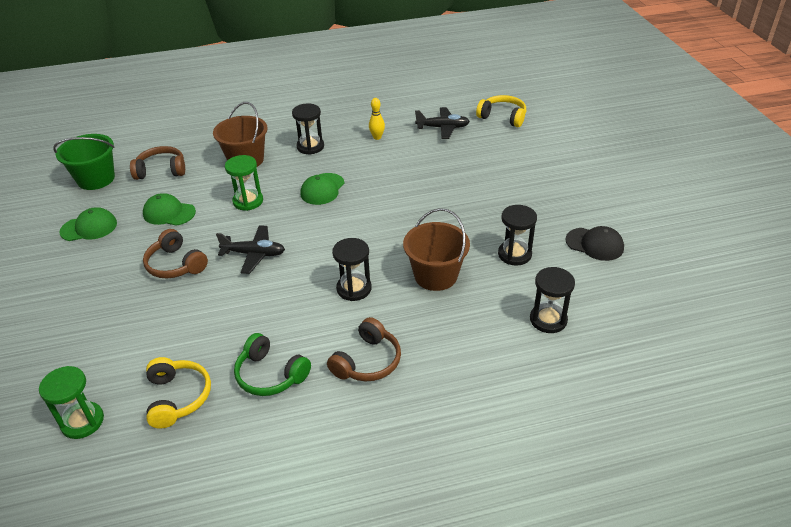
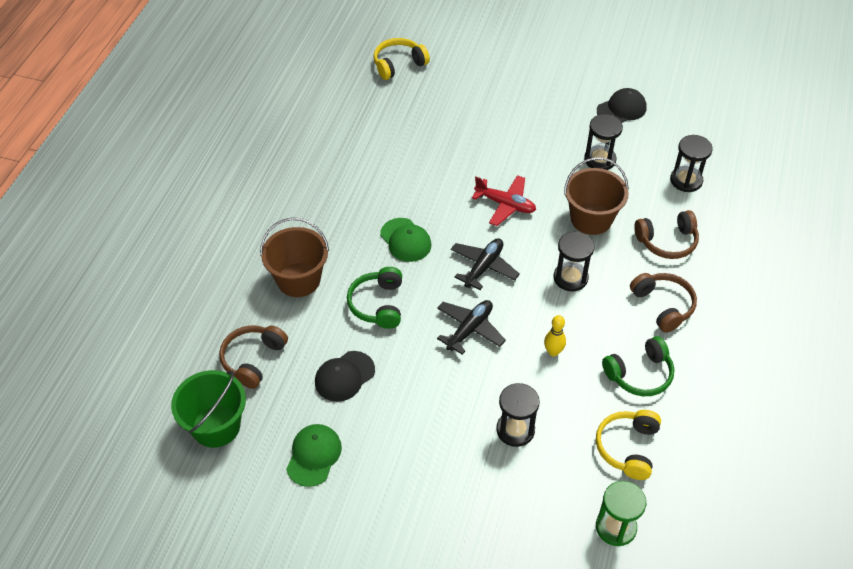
camera: 60 degrees left, 10 degrees up
green cap [143,193,196,226] -> black cap [315,351,375,402]
brown headphones [143,229,208,279] -> brown headphones moved to [634,210,699,259]
yellow headphones [146,357,211,428] -> yellow headphones turned 90 degrees counterclockwise [596,410,661,480]
green hourglass [225,155,263,211] -> green headphones [347,267,402,329]
black hourglass [292,103,324,155] -> black hourglass moved to [496,383,540,447]
yellow bowling pin [369,98,385,140] -> yellow bowling pin moved to [544,315,566,356]
black plane [415,107,470,139] -> black plane moved to [451,238,520,290]
none -> red plane [472,175,536,226]

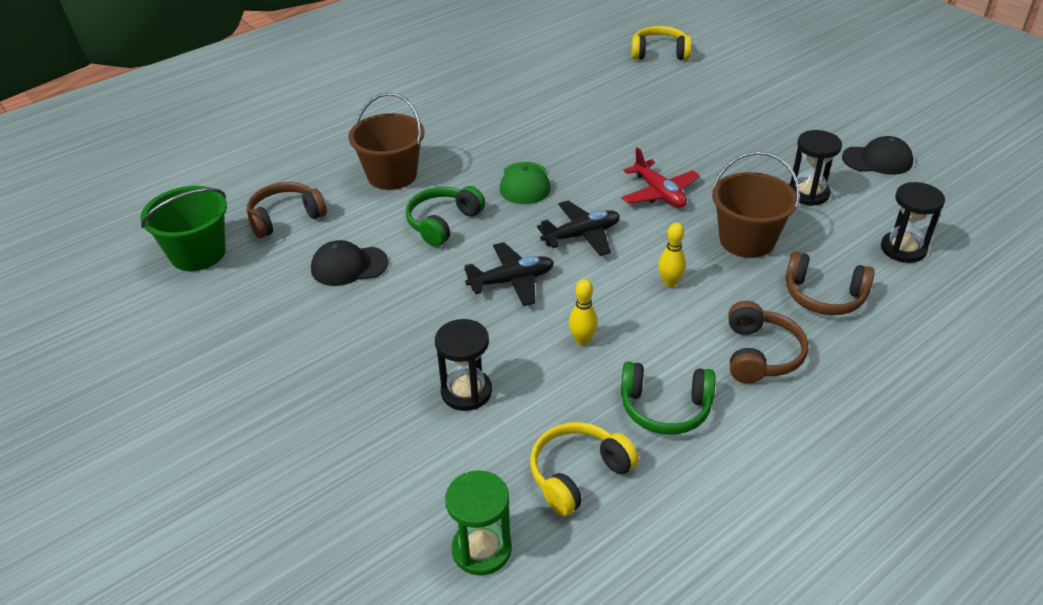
camera: 35 degrees right, 10 degrees down
green cap [286,424,342,487] -> none
black hourglass [554,231,594,291] -> yellow bowling pin [658,223,686,287]

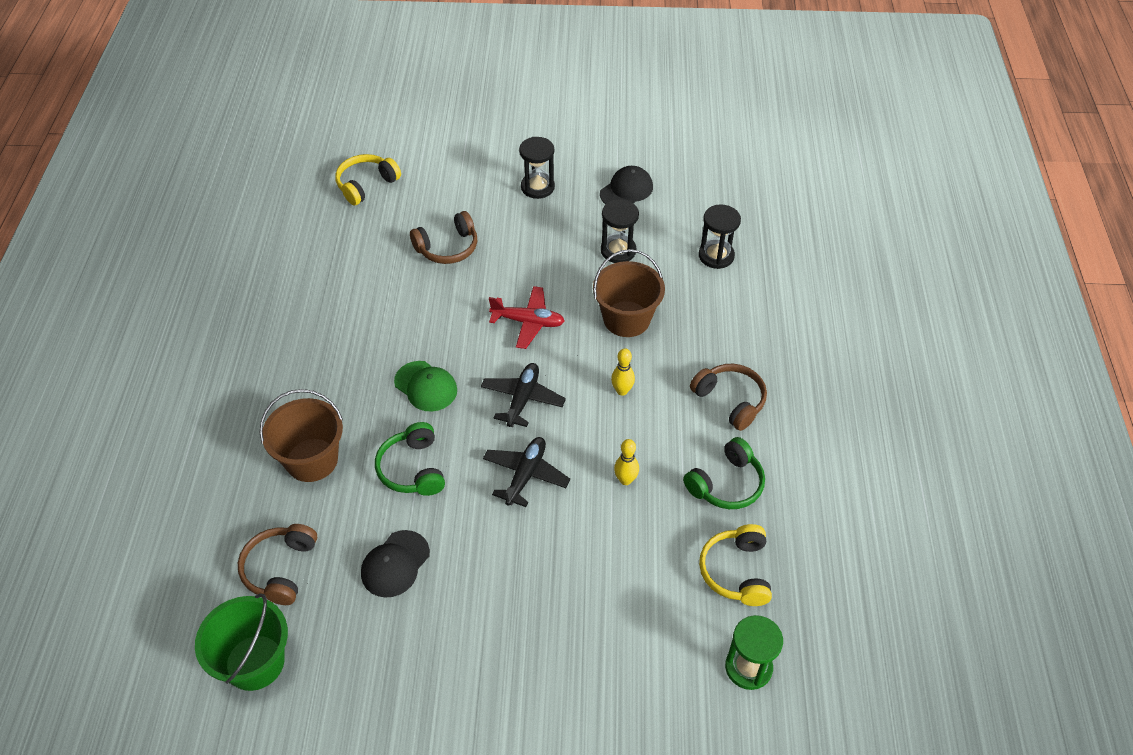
camera: 50 degrees left, 10 degrees up
black hourglass [435,319,492,411] -> black hourglass moved to [519,137,555,199]
brown headphones [785,251,875,315] -> brown headphones moved to [410,211,477,264]

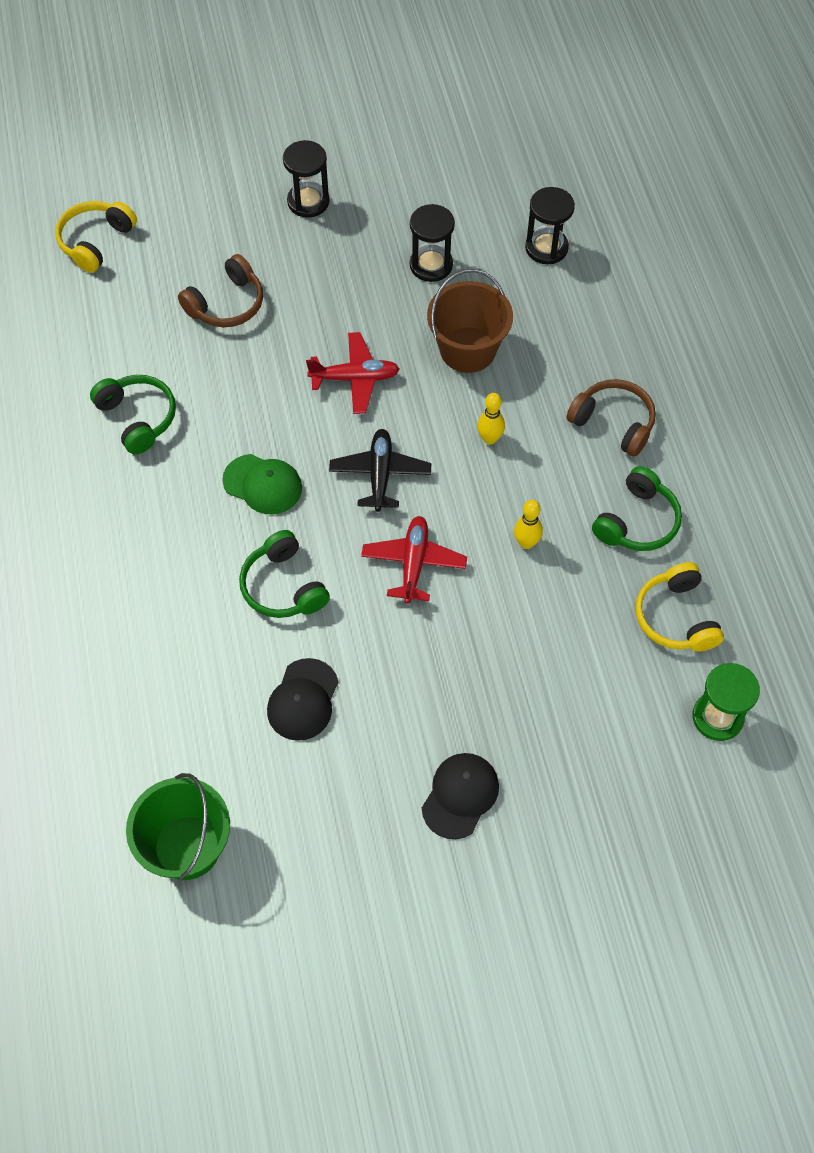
camera: 15 degrees left, 10 degrees up
brown headphones [238,524,317,605] -> none
brown bucket [260,389,343,482] -> none
black plane [483,437,570,507] -> red plane [361,516,467,604]
black cap [600,166,653,204] -> black cap moved to [422,753,499,839]
none -> green headphones [90,375,176,454]

